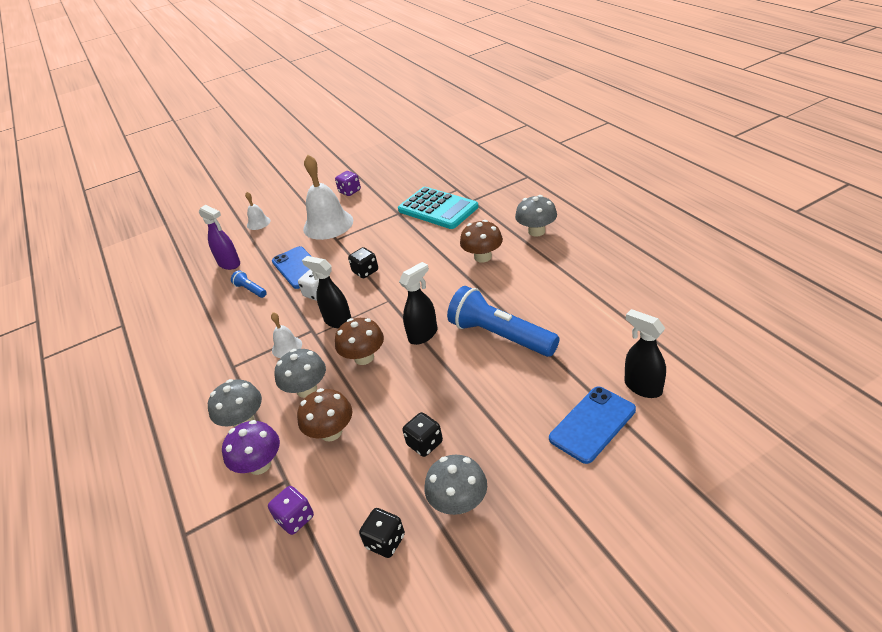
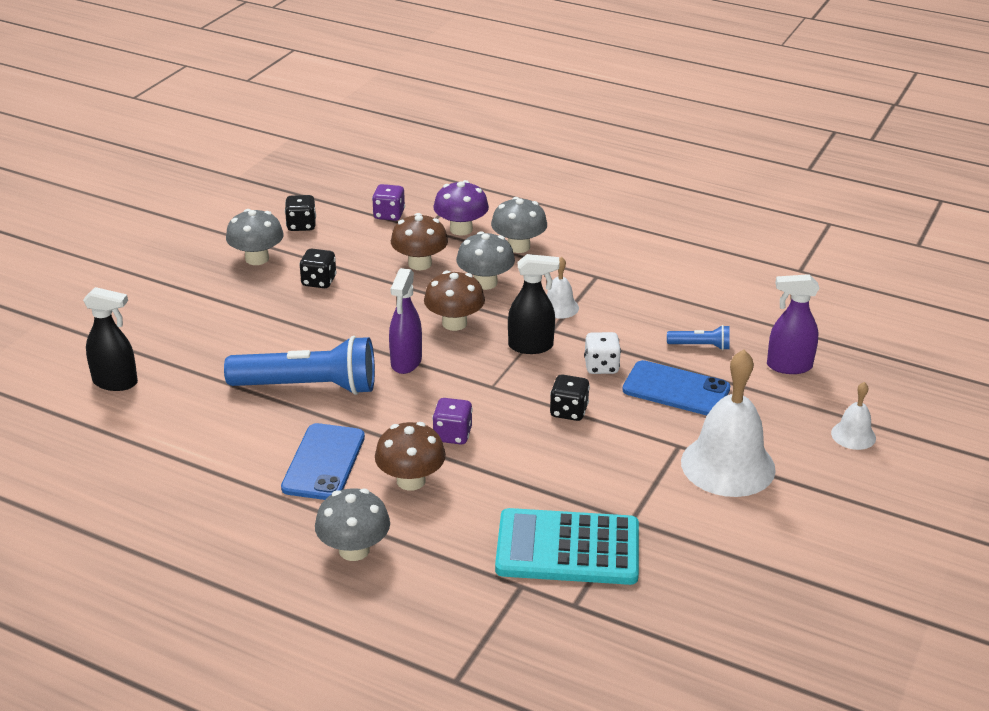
camera: 140 degrees right, 5 degrees down
purple dice [335,171,361,196] -> purple dice moved to [432,398,473,444]
black spray bottle [399,262,437,345] -> purple spray bottle [389,268,422,374]
blue phone [549,387,636,464] -> blue phone moved to [281,423,365,500]

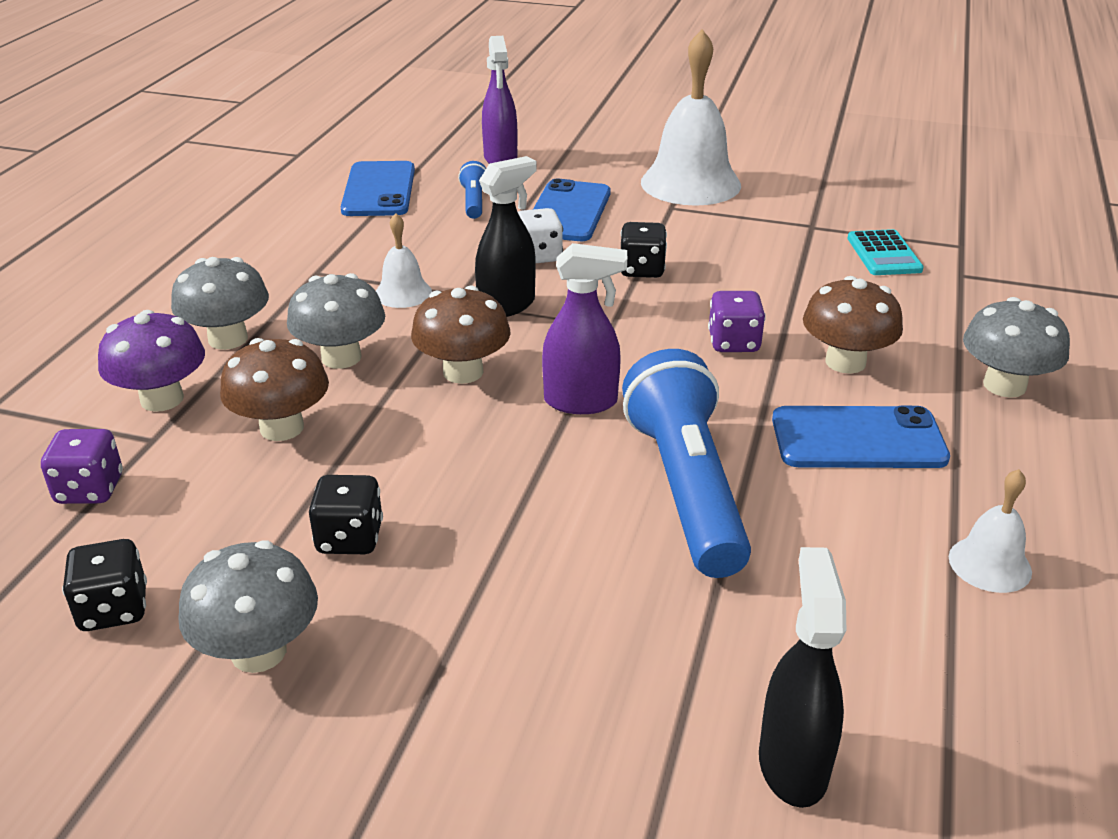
camera: 100 degrees left, 0 degrees up
turquoise calculator [495,508,639,585] -> turquoise calculator [847,229,924,275], size x0.53
black spray bottle [508,254,560,354] -> black spray bottle turned 60 degrees clockwise [475,156,537,317]
white bell [831,382,876,450] -> white bell moved to [949,469,1032,593]
none -> blue phone [341,161,415,216]

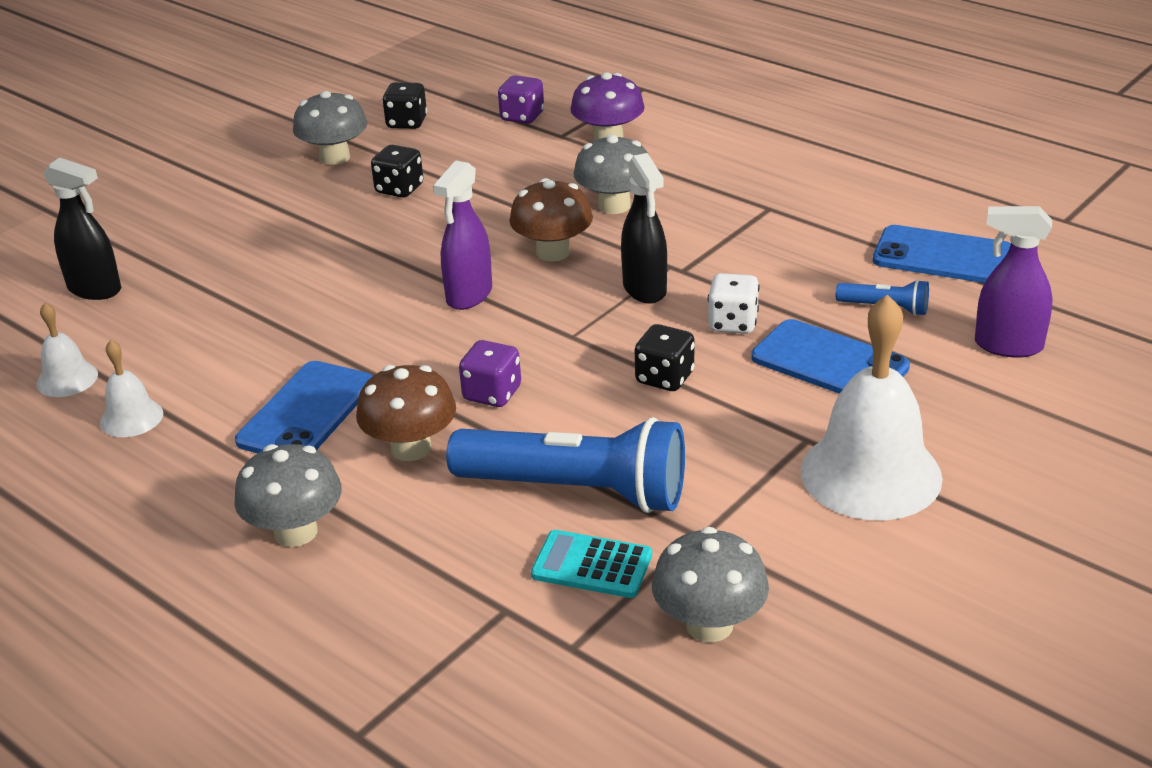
camera: 115 degrees right, 0 degrees up
grey mushroom [171,257,269,350] -> grey mushroom moved to [652,527,769,642]
brown mushroom [220,338,329,441] -> none
white bell [376,213,432,308] -> white bell moved to [37,303,98,397]
blue flashlight [622,349,751,578] -> blue flashlight moved to [446,417,685,513]

